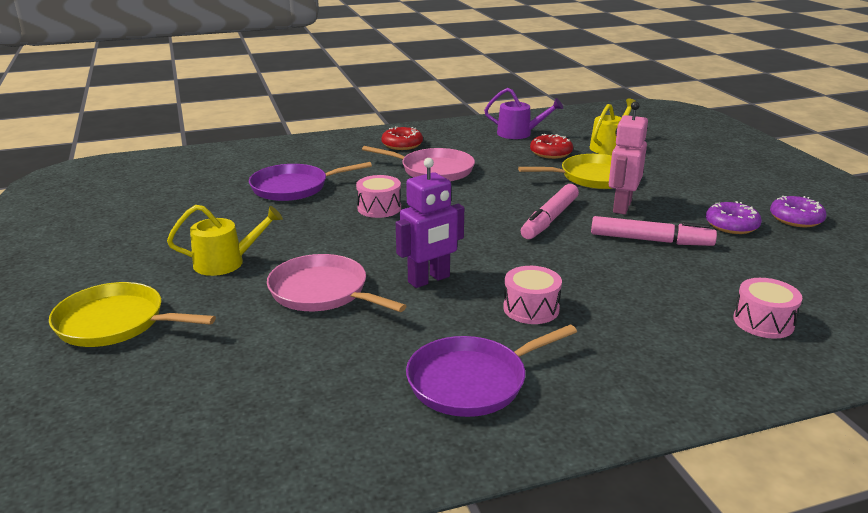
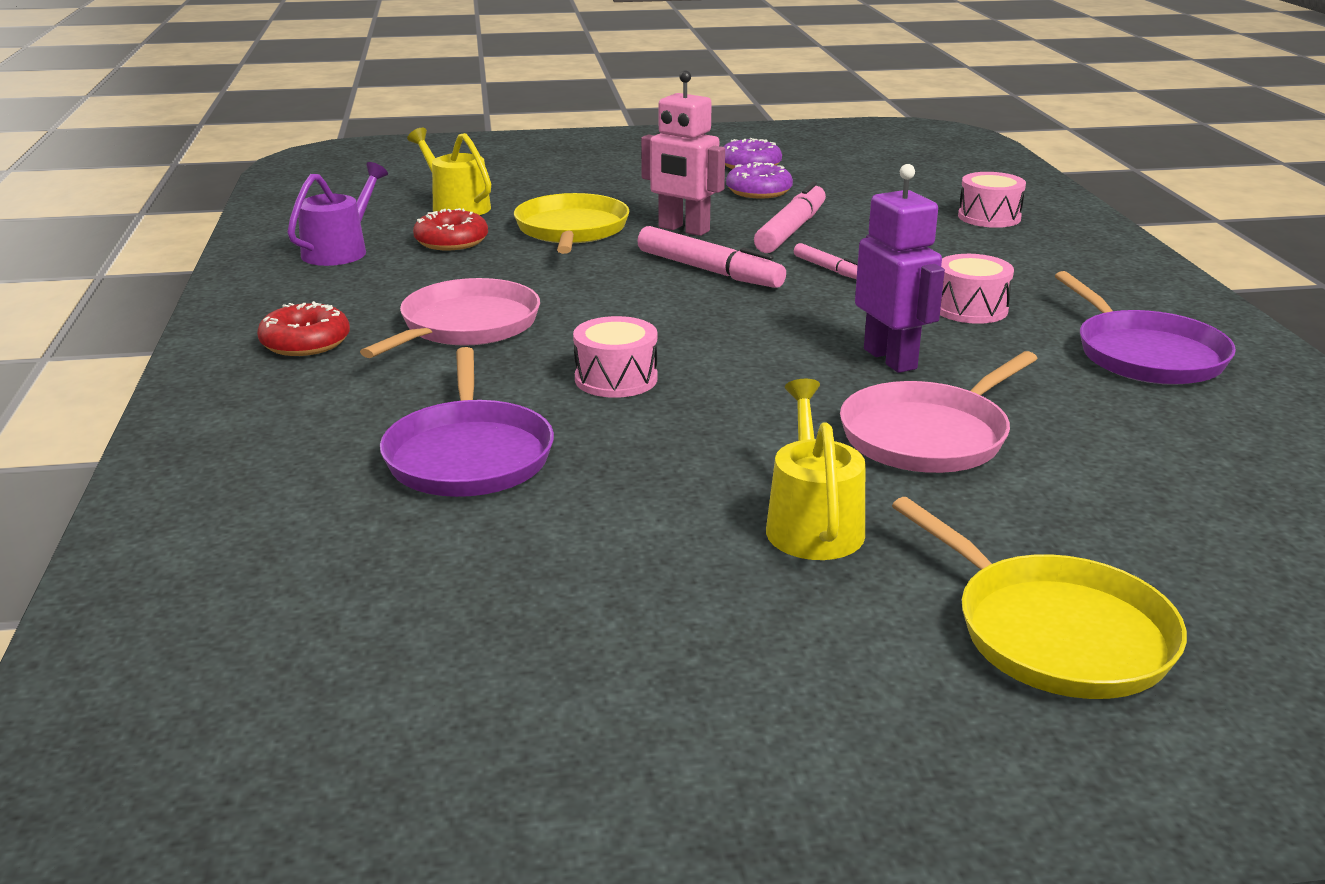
camera: 80 degrees left, 0 degrees up
yellow pan [49,282,216,347] -> yellow pan turned 60 degrees counterclockwise [892,497,1187,699]
none -> pink marker [794,243,858,279]

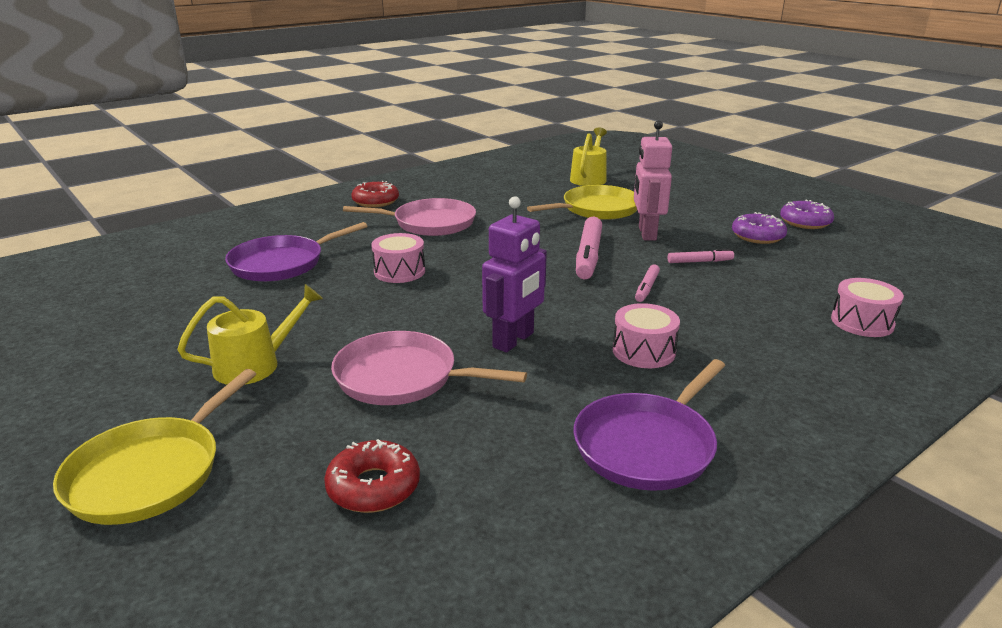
camera: 60 degrees right, 0 degrees up
purple watering can [287,162,388,266] -> none
red donut [413,208,488,250] -> red donut moved to [324,439,420,513]
pink marker [754,182,826,253] -> pink marker [667,249,734,263], size x0.53

